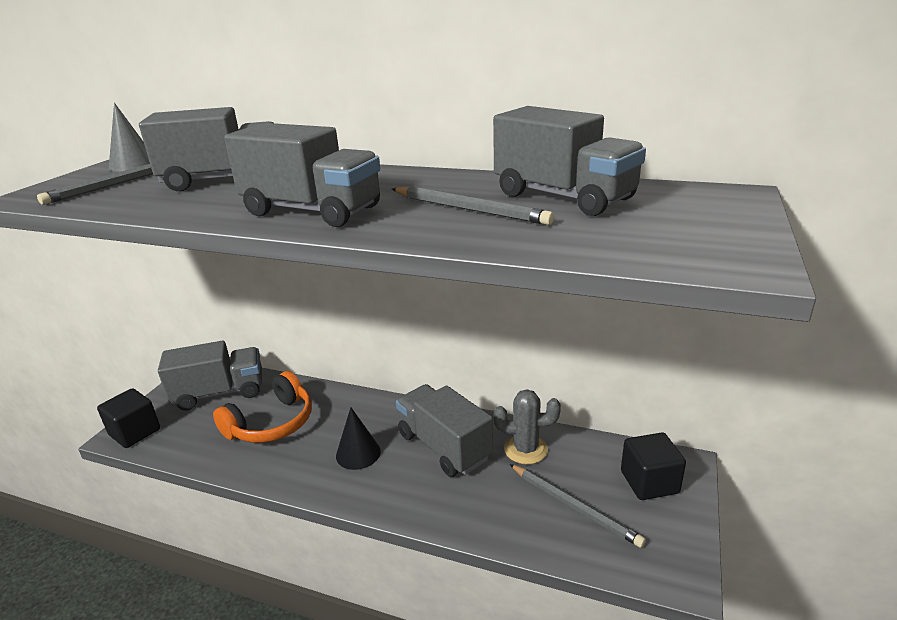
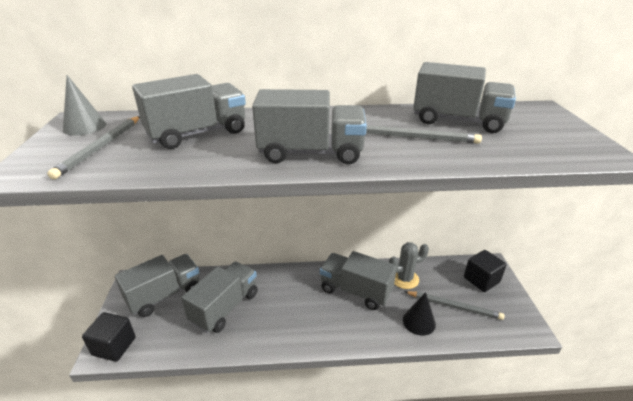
camera: 25 degrees left, 5 degrees up
orange headphones [213,371,312,443] -> grey truck [181,262,258,333]
black cone [336,407,381,470] -> black cone moved to [403,292,436,336]

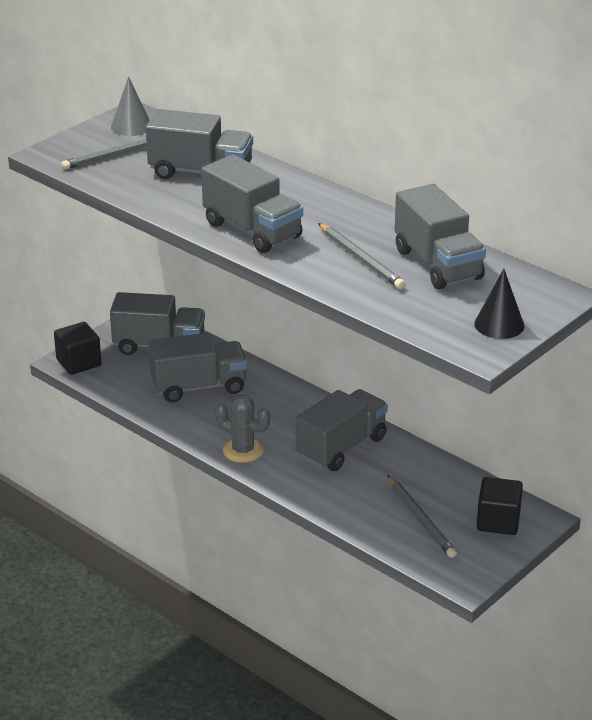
camera: 45 degrees right, 0 degrees up
grey truck [320,251,397,310] -> grey truck turned 60 degrees clockwise [296,389,388,471]
grey cactus [389,242,429,289] -> grey cactus moved to [215,395,270,463]
black cone [403,292,436,336] -> black cone moved to [474,269,524,339]

